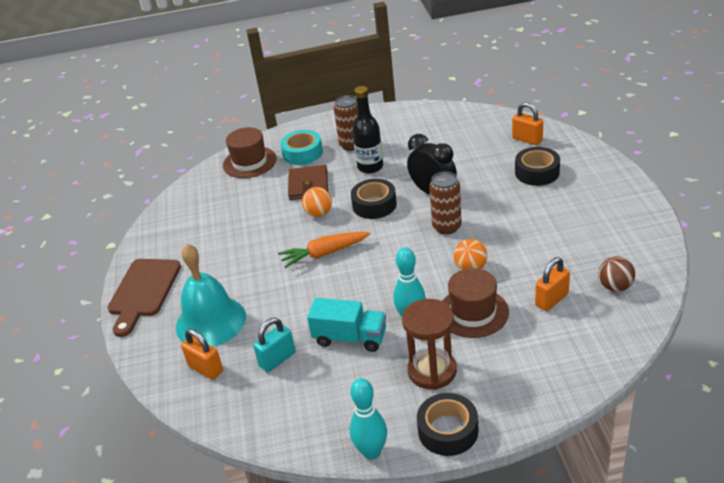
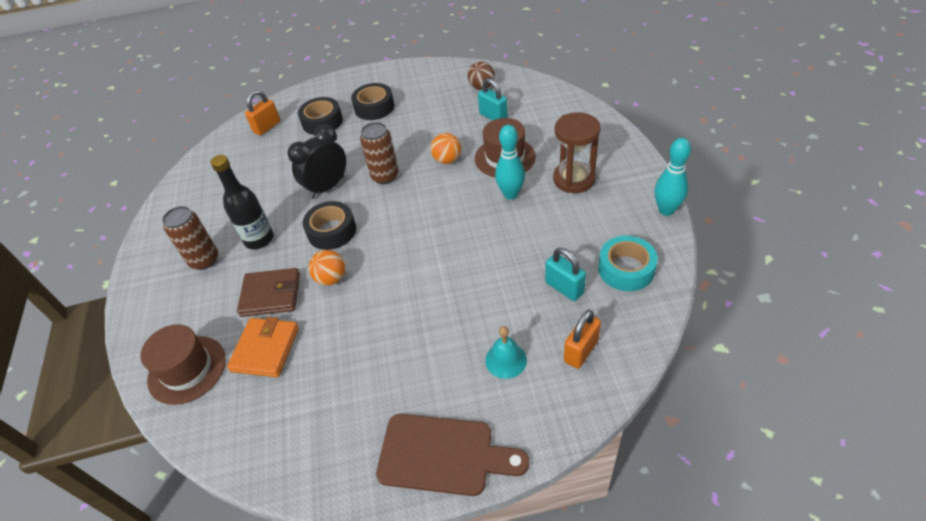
camera: 90 degrees left, 10 degrees up
turquoise bell [176,244,246,347] -> turquoise bell [485,326,527,379], size x0.49
orange carrot [278,232,370,268] -> none
turquoise tape [280,130,323,165] -> turquoise tape moved to [598,236,658,291]
turquoise truck [307,298,386,352] -> none
black tape [417,393,478,456] -> black tape moved to [351,83,394,120]
orange padlock [535,257,570,311] -> turquoise padlock [478,78,508,121]
none -> orange wallet [227,317,299,377]

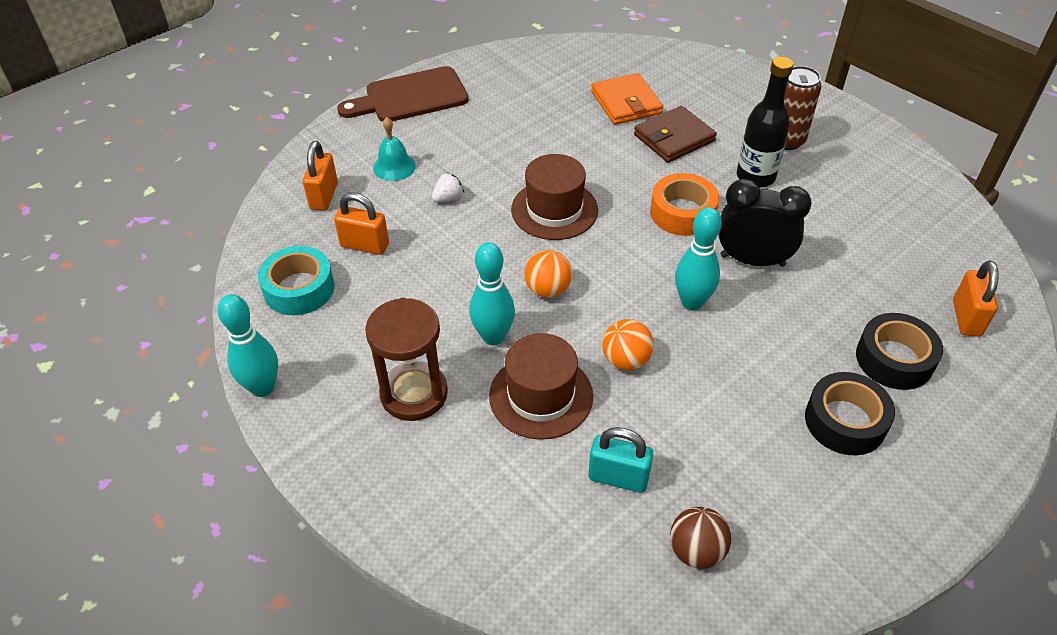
camera: 145 degrees right, 0 degrees up
brown hat [140,324,226,405] -> brown hat moved to [511,154,598,240]
black clock [287,125,346,199] -> black clock turned 90 degrees counterclockwise [718,179,812,267]
black tape [302,201,356,250] -> orange tape [650,173,719,236]
orange ball [308,250,345,286] -> orange ball moved to [524,250,572,298]
brown can [360,122,399,184] -> turquoise bowling pin [675,207,722,311]
turquoise padlock [545,248,586,301] -> orange padlock [334,193,389,255]
none -> white strawberry [432,172,464,202]

